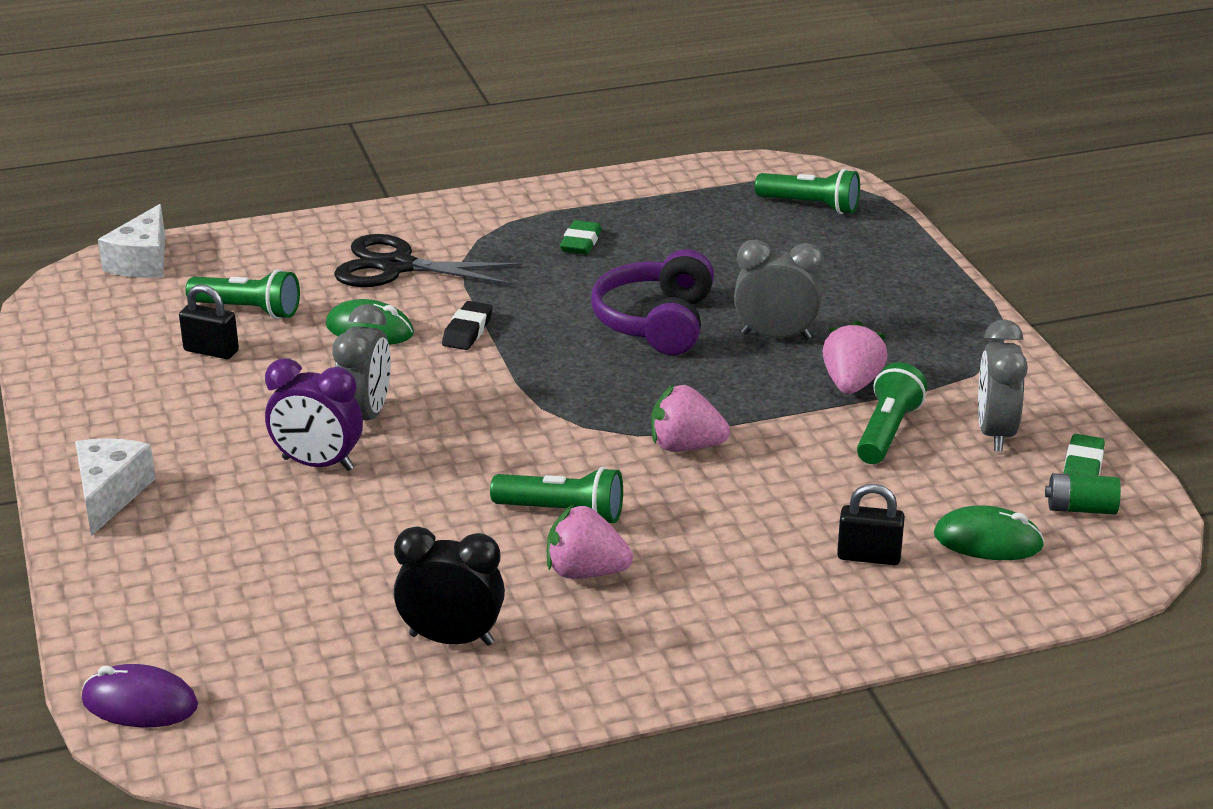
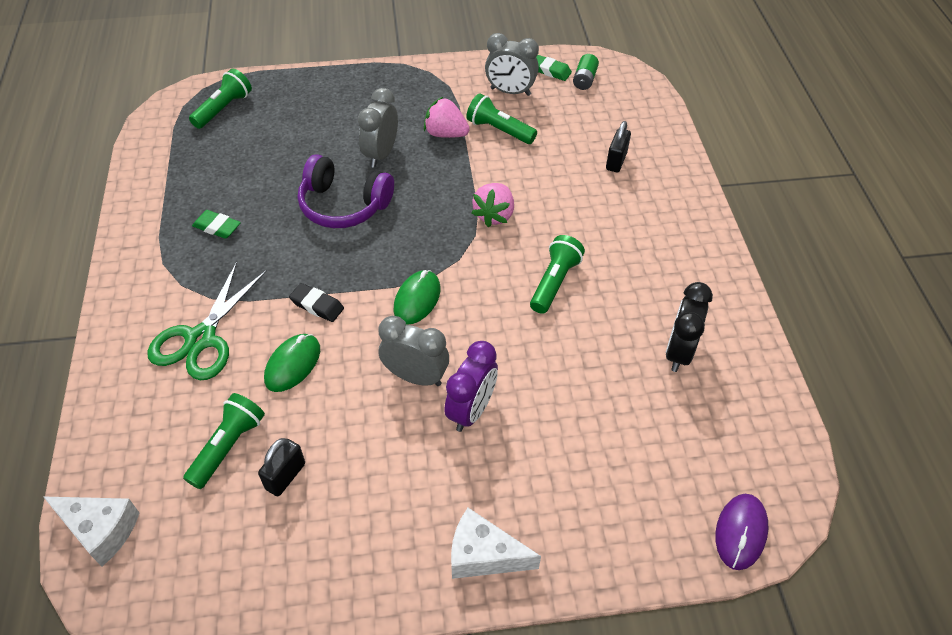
camera: 80 degrees left, 20 degrees up
black scissors [334,234,523,287] -> green scissors [147,262,267,381]
pink strawberry [547,504,633,579] -> none
green mouse [934,505,1045,560] -> green mouse moved to [393,270,440,325]

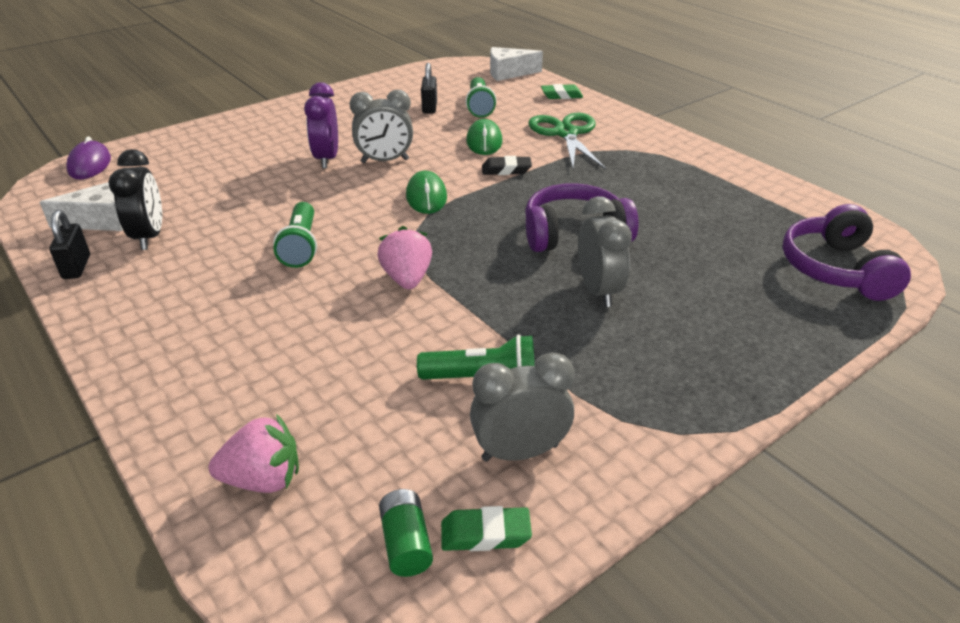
camera: 150 degrees right, 15 degrees down
green flashlight [189,69,252,129] -> purple headphones [782,204,911,301]
green eraser [192,210,241,239] -> green eraser moved to [541,84,583,99]
pink strawberry [424,97,470,138] -> pink strawberry moved to [209,414,299,493]
white cheese [451,508,541,579] -> white cheese moved to [40,182,123,231]
black padlock [606,121,631,172] -> black padlock moved to [49,210,90,279]

